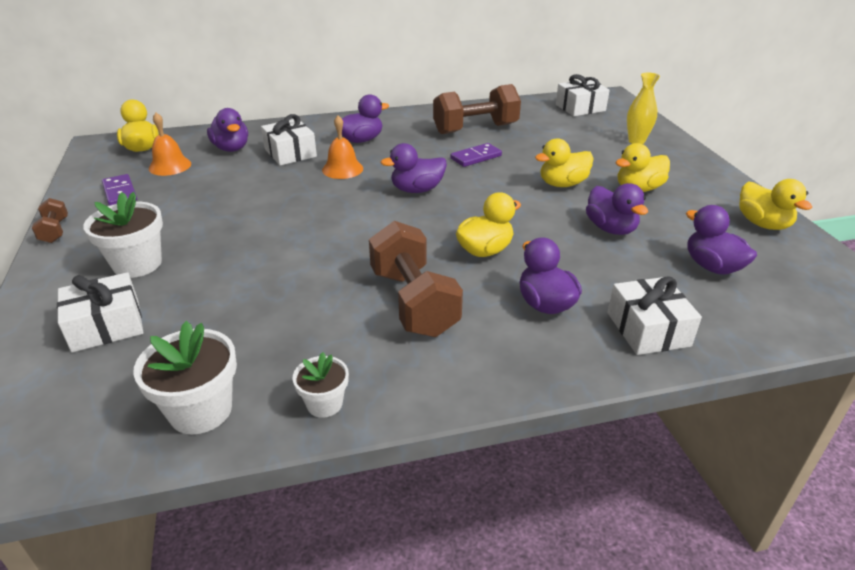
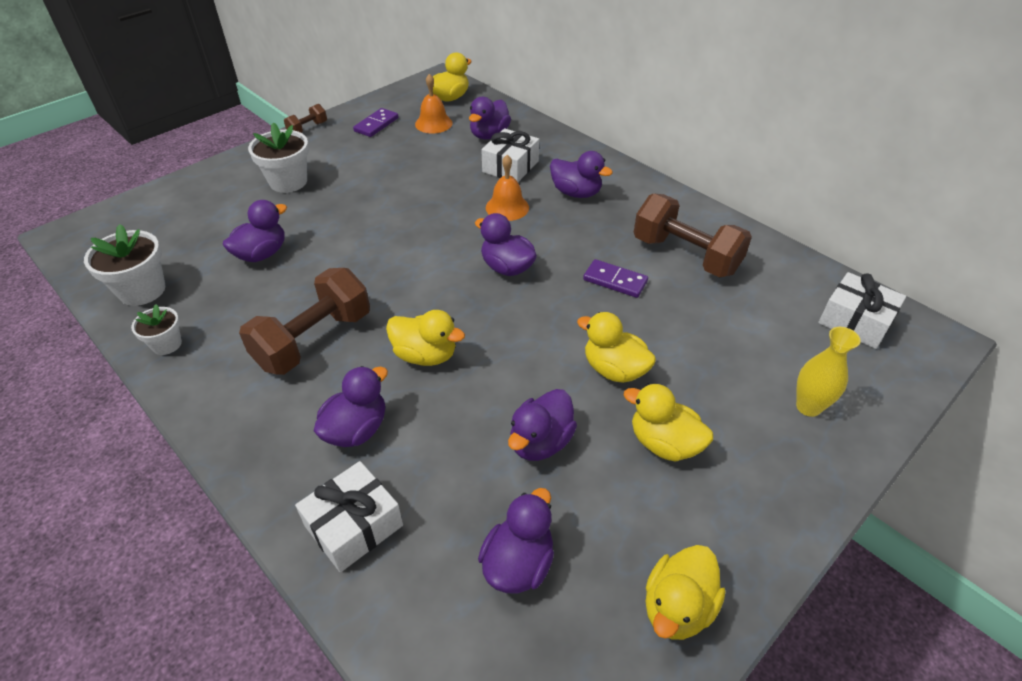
camera: 60 degrees right, 10 degrees up
white gift [57,272,143,352] -> none
none -> purple duck [223,200,287,262]

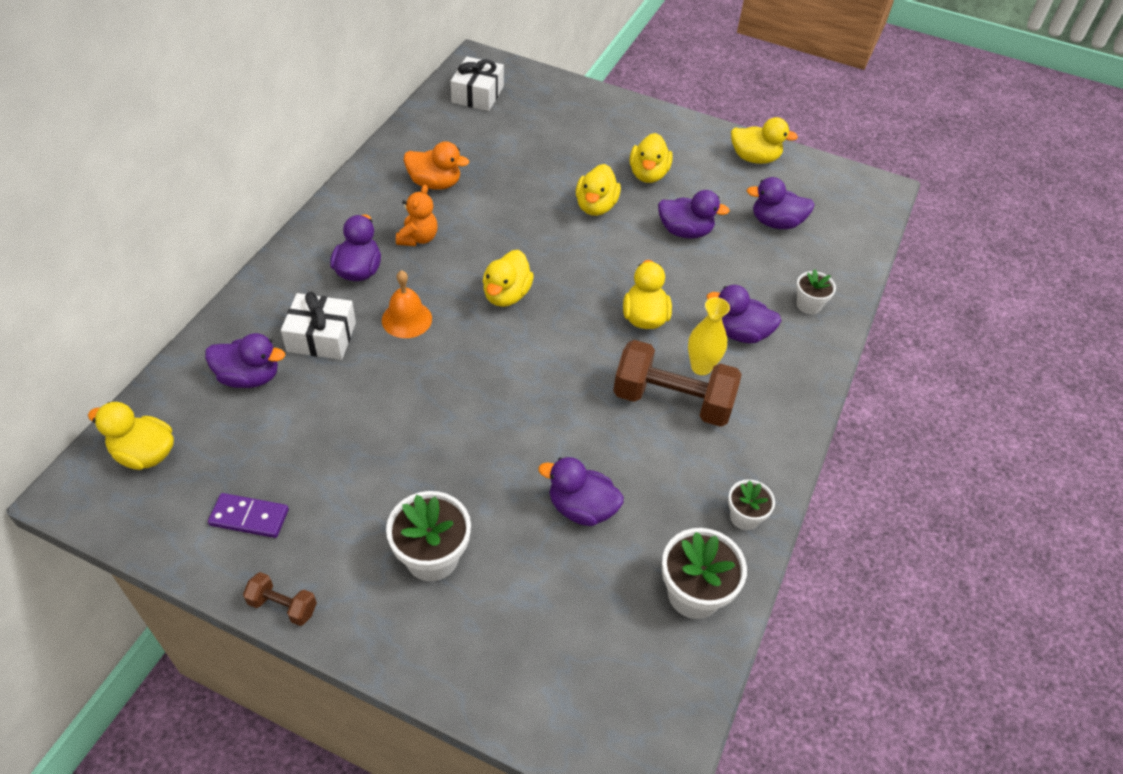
camera: 115 degrees left, 5 degrees up
white gift [295,461,403,572] -> white flower pot [796,269,836,314]
orange bell [415,74,452,134] -> none
purple duck [475,213,537,276] -> yellow duck [482,250,534,307]
purple domino [583,259,648,298] -> none
brown dumbbell [634,193,752,278] -> orange duck [404,141,469,190]
yellow vase [796,327,861,417] -> yellow vase moved to [688,297,730,375]
none -> orange teddy bear [396,185,438,246]

